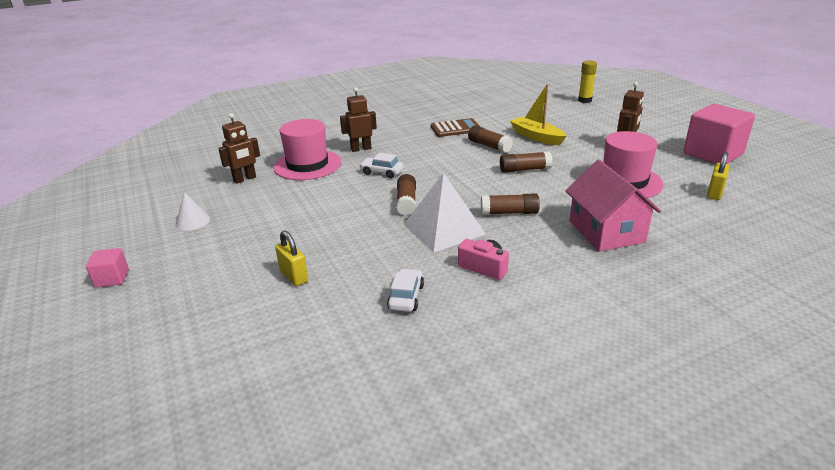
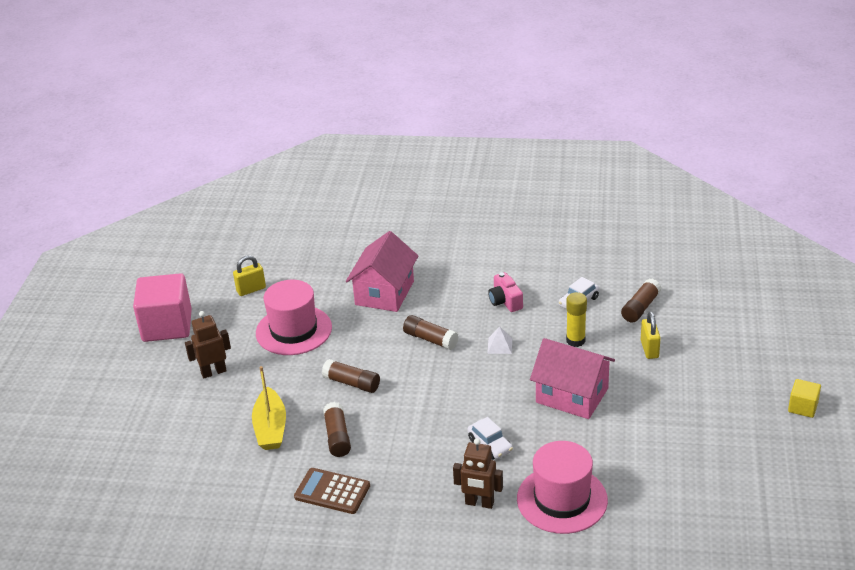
camera: 145 degrees left, 5 degrees up
pink cube [86,248,129,288] -> yellow cube [788,379,821,418]
white cone [176,192,210,231] -> none
brown robot [218,113,260,184] -> none
brown glue stick [396,174,416,216] -> brown glue stick moved to [621,278,661,323]
white pyramid [404,173,486,253] -> white pyramid [487,326,512,354], size x0.42
yellow glue stick [578,60,597,103] -> yellow glue stick moved to [566,292,587,347]
none -> pink house [530,338,615,419]

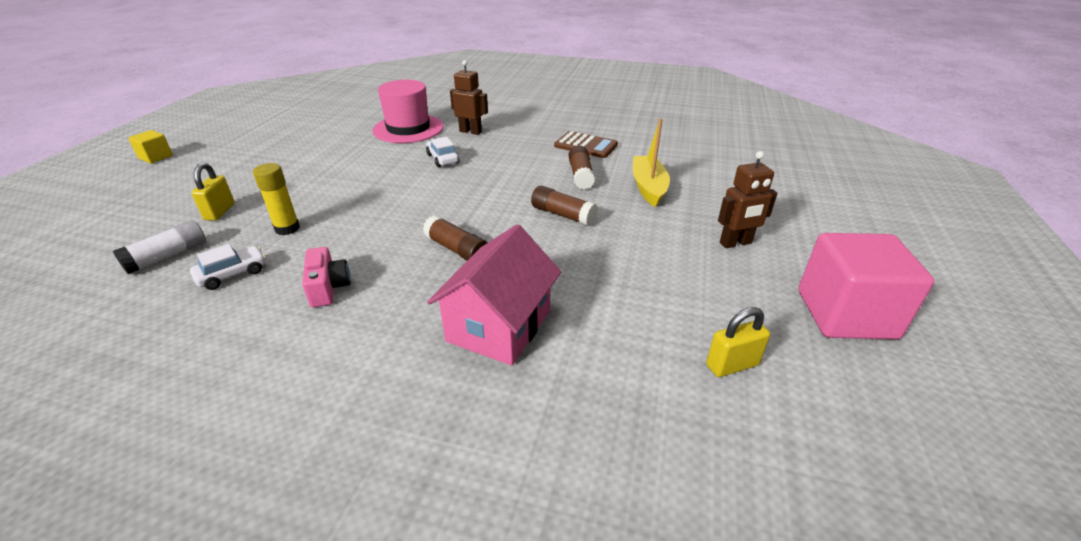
camera: 175 degrees left, 0 degrees up
pink hat [256,280,332,355] -> none
white pyramid [487,326,512,354] -> none
pink house [530,338,615,419] -> none
brown glue stick [621,278,661,323] -> white glue stick [113,220,206,274]

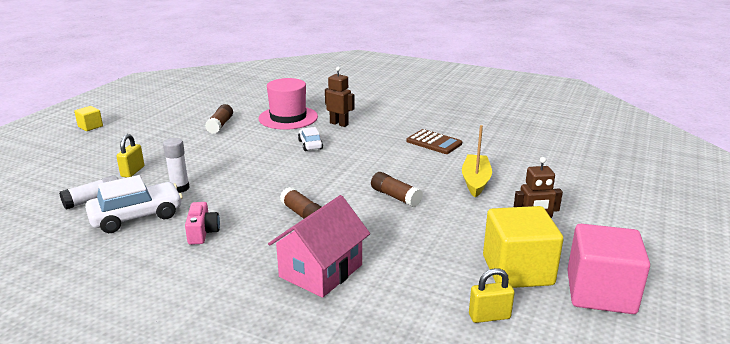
camera: 10 degrees right, 10 degrees down
white car [190,244,266,290] -> white car [85,175,183,233], size x1.81
yellow glue stick [253,163,300,236] -> white glue stick [163,138,190,193]
brown glue stick [569,145,595,189] -> brown glue stick moved to [205,104,233,134]
none -> yellow cube [483,206,564,288]

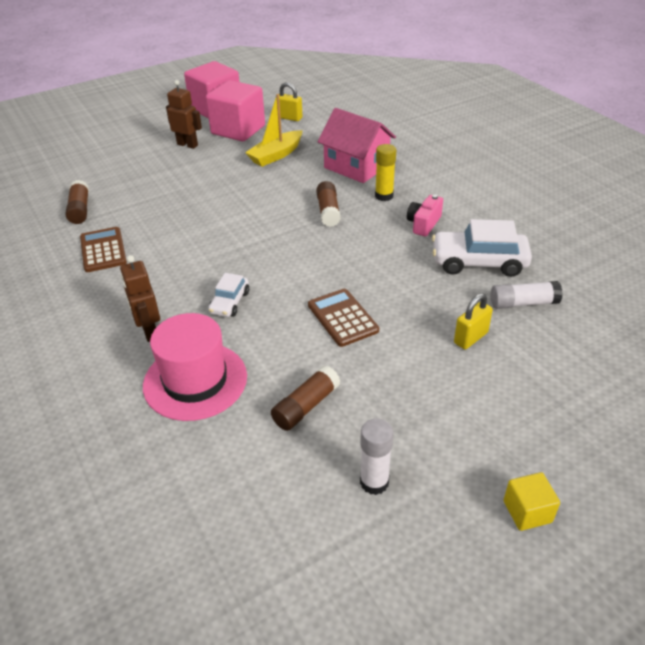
camera: 145 degrees left, 15 degrees up
white glue stick [163,138,190,193] -> white glue stick moved to [360,418,393,495]
pink house [268,195,370,298] -> pink house turned 60 degrees clockwise [318,108,396,183]
brown glue stick [371,172,423,207] -> brown glue stick moved to [66,180,89,224]
yellow boat [462,125,492,198] -> yellow boat moved to [245,94,303,167]
yellow cube [483,206,564,288] -> pink cube [206,80,265,141]
none -> brown calculator [308,289,379,347]
none -> yellow glue stick [375,144,396,201]

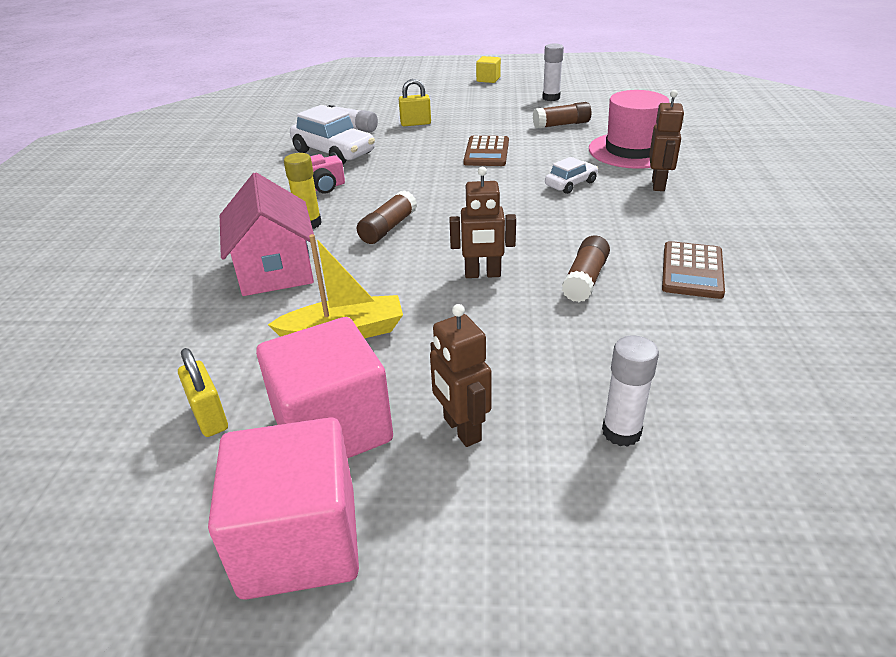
camera: 145 degrees left, 5 degrees down
brown glue stick [66,180,89,224] -> brown glue stick moved to [562,235,610,302]
none -> brown robot [449,167,516,278]
none -> white glue stick [602,336,659,447]

